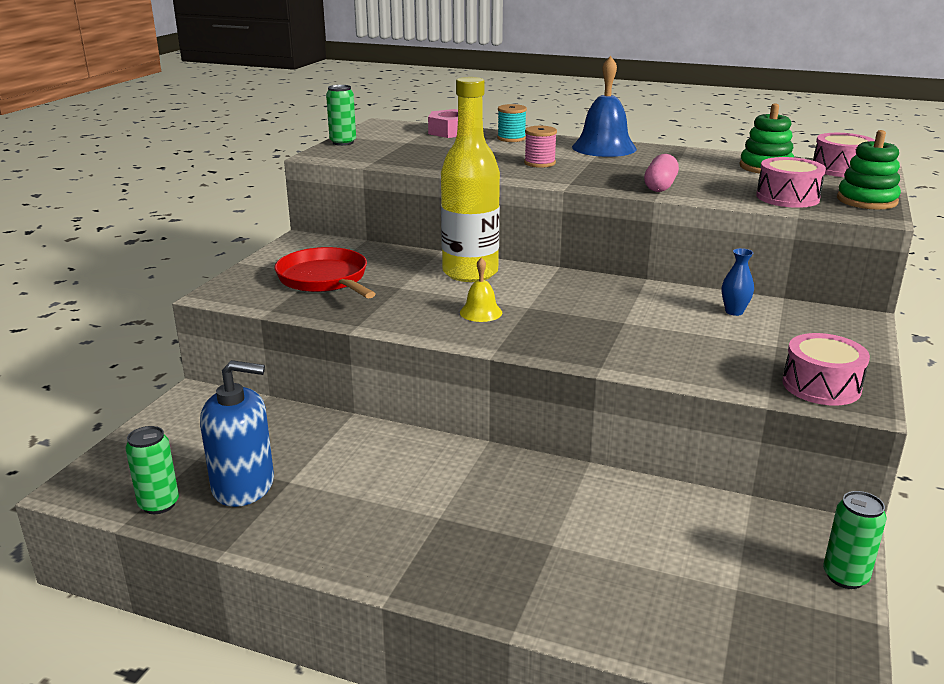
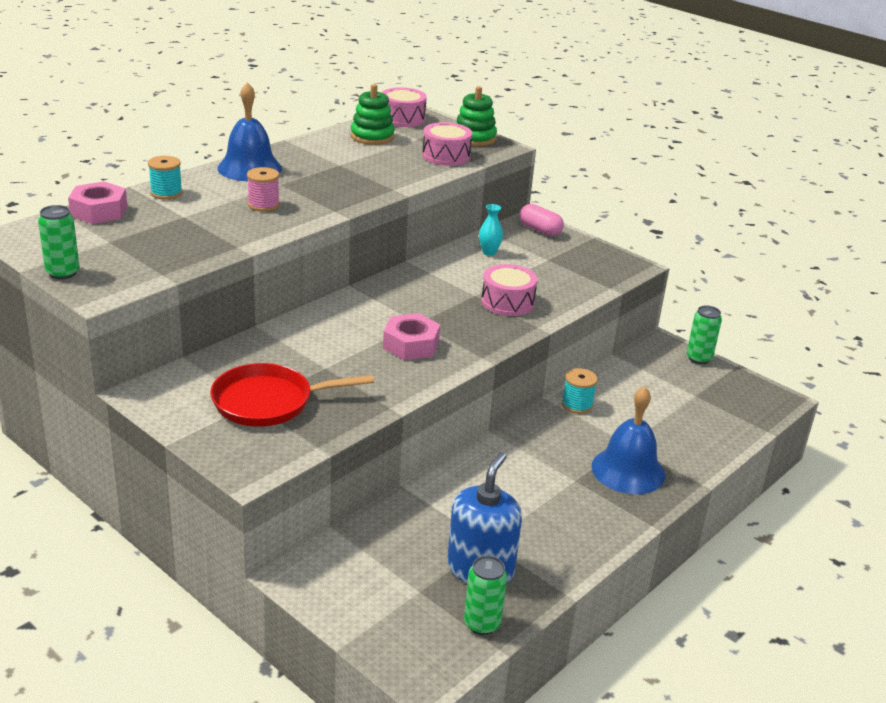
camera: 70 degrees left, 5 degrees up
yellow bottle [441,77,500,282] -> none
yellow bell [460,257,502,322] -> pink nut [383,313,440,360]
pink capsule [644,154,679,192] -> pink capsule moved to [519,204,564,236]
blue vase [722,248,754,316] -> turquoise vase [479,204,503,256]
pink drum [782,333,870,406] -> pink drum moved to [481,264,538,316]
none -> turquoise spool [562,368,598,414]
none -> blue bell [592,386,665,494]

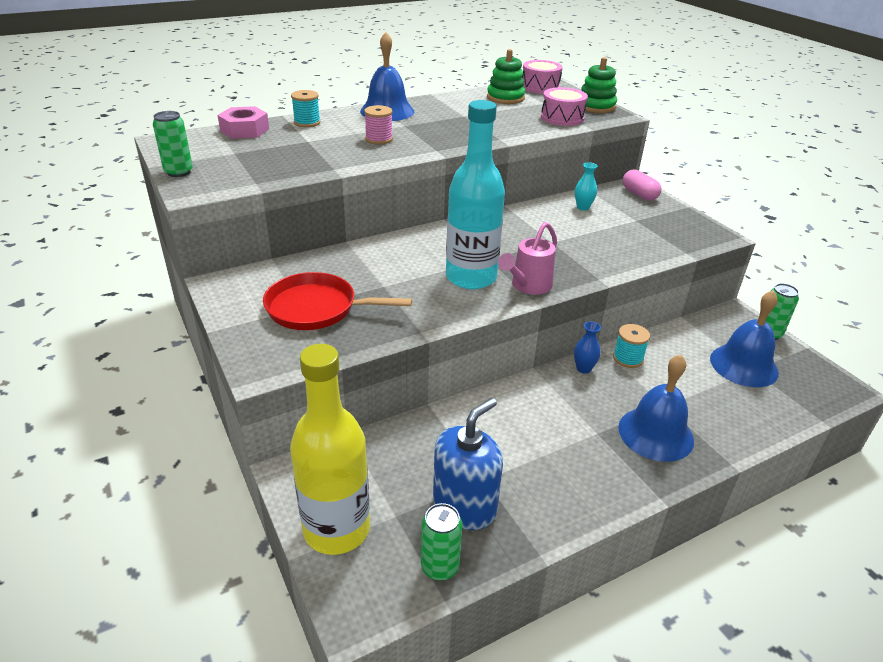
camera: 20 degrees right, 5 degrees up
pink nut [383,313,440,360] -> turquoise bottle [446,100,505,289]
pink drum [481,264,538,316] -> none
none -> yellow bottle [290,344,370,555]
none -> pink watering can [498,222,557,295]
none -> blue vase [574,321,601,374]
none -> blue bell [710,290,779,387]

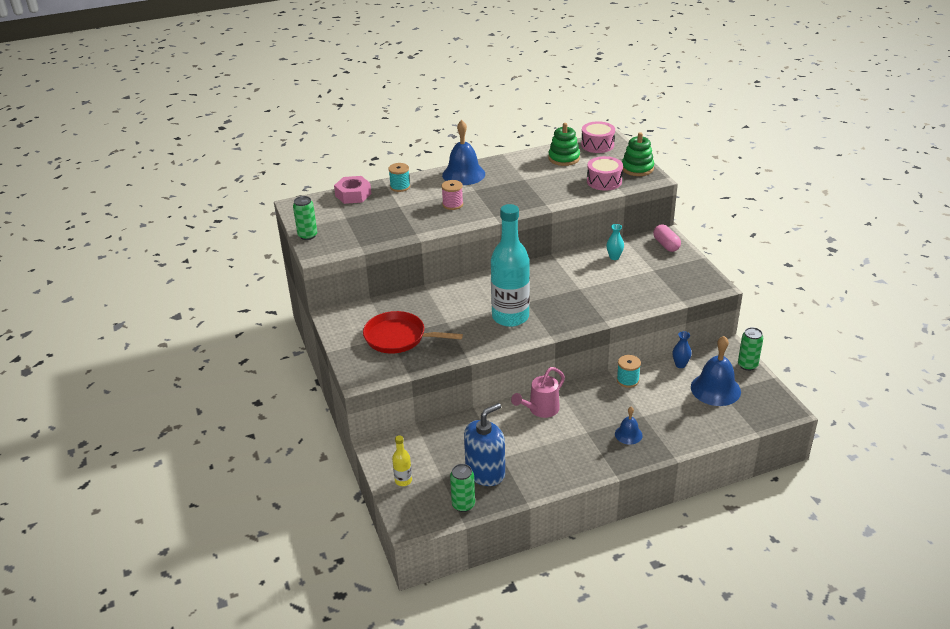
camera: 10 degrees right, 0 degrees up
yellow bottle [290,344,370,555] -> yellow bottle [392,435,412,486], size x0.42
pink watering can [498,222,557,295] -> pink watering can moved to [511,367,565,418]
blue vase [574,321,601,374] -> blue vase moved to [673,331,692,368]
blue bell [618,354,694,462] -> blue bell [615,407,643,445], size x0.53

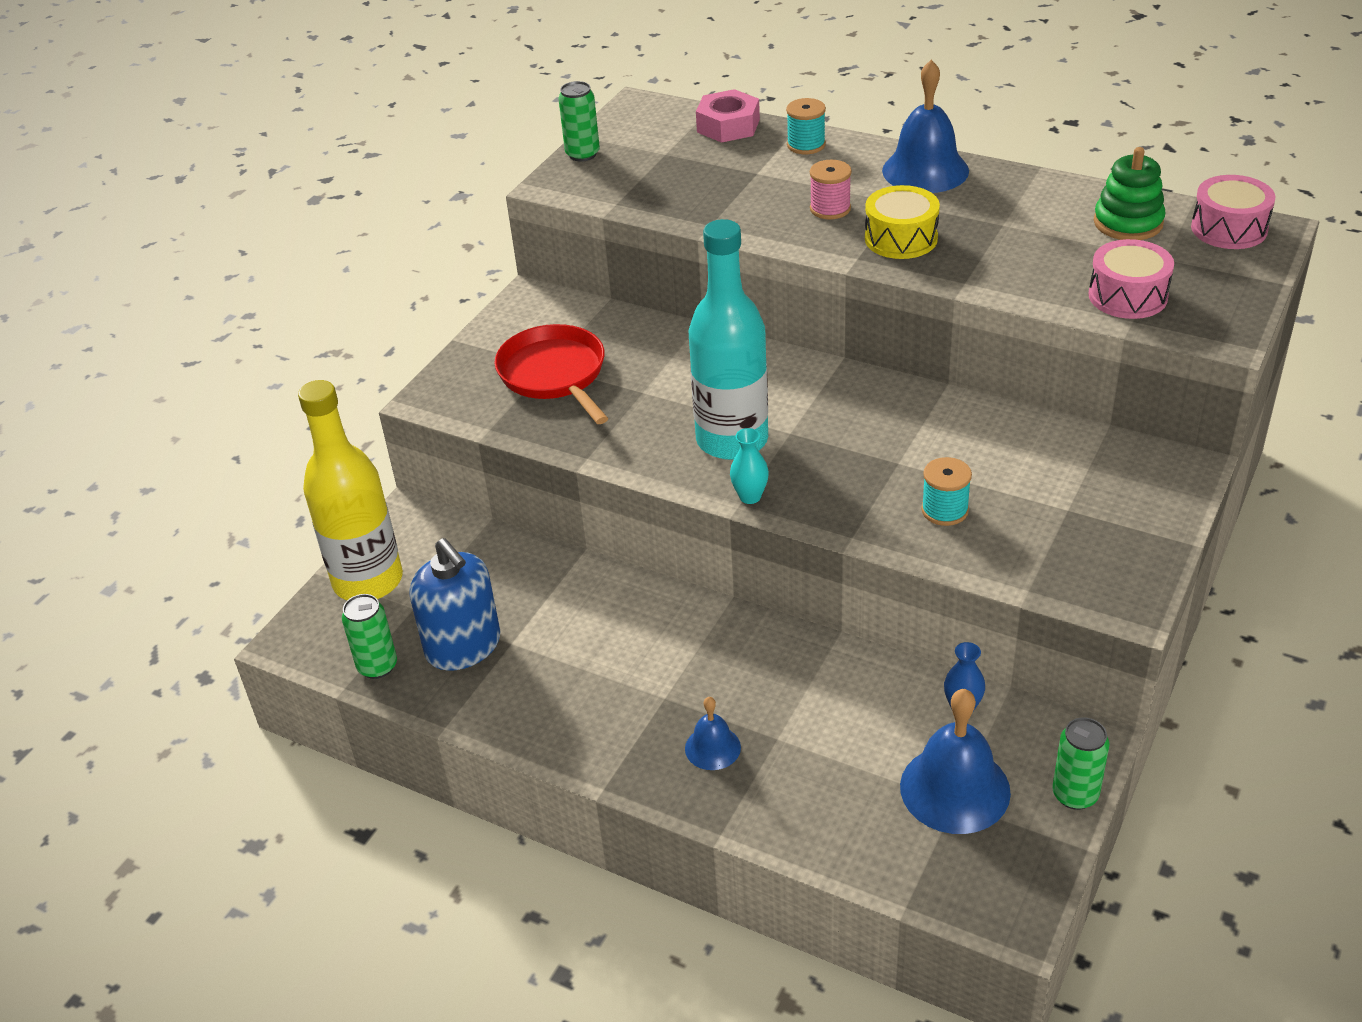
camera: 50 degrees right, 5 degrees up
yellow bottle [392,435,412,486] -> yellow bottle [298,380,403,600], size x2.37
blue soap dispenser [464,403,505,486] -> blue soap dispenser turned 45 degrees clockwise [410,538,501,671]
pink watering can [511,367,565,418] -> none
turquoise vase [606,224,624,260] -> turquoise vase moved to [730,428,769,504]
turquoise spool [617,355,641,388] -> turquoise spool moved to [921,457,972,526]
green stacking toy [622,132,654,176] -> none
pink capsule [653,225,681,252] -> none
none -> yellow drum [865,185,940,259]

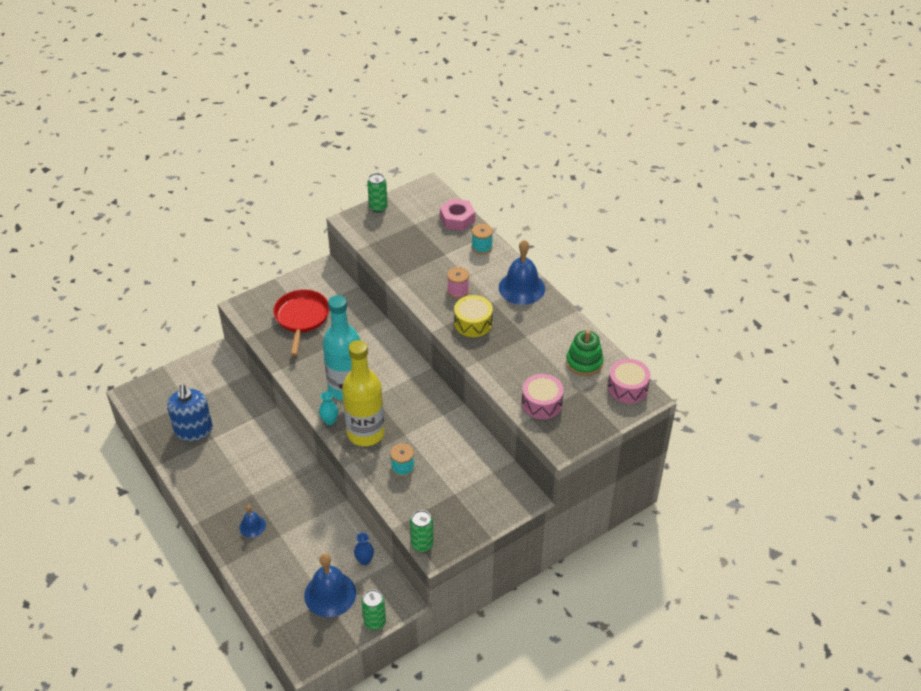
camera: 25 degrees right, 5 degrees up
yellow bottle [298,380,403,600] -> yellow bottle moved to [342,340,385,446]
green can [342,594,397,679] -> green can moved to [410,510,434,552]

